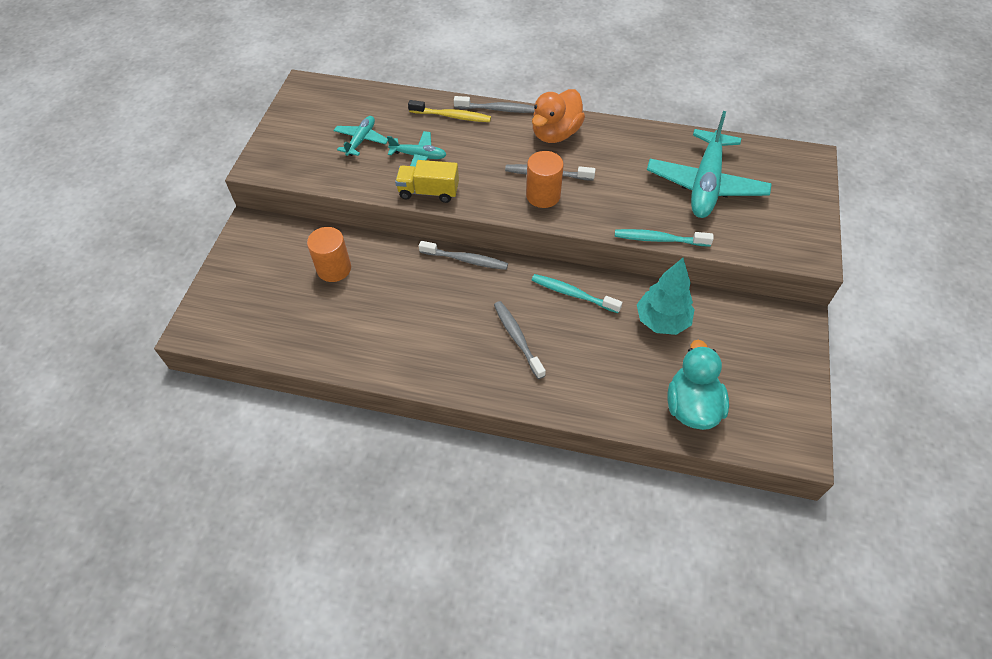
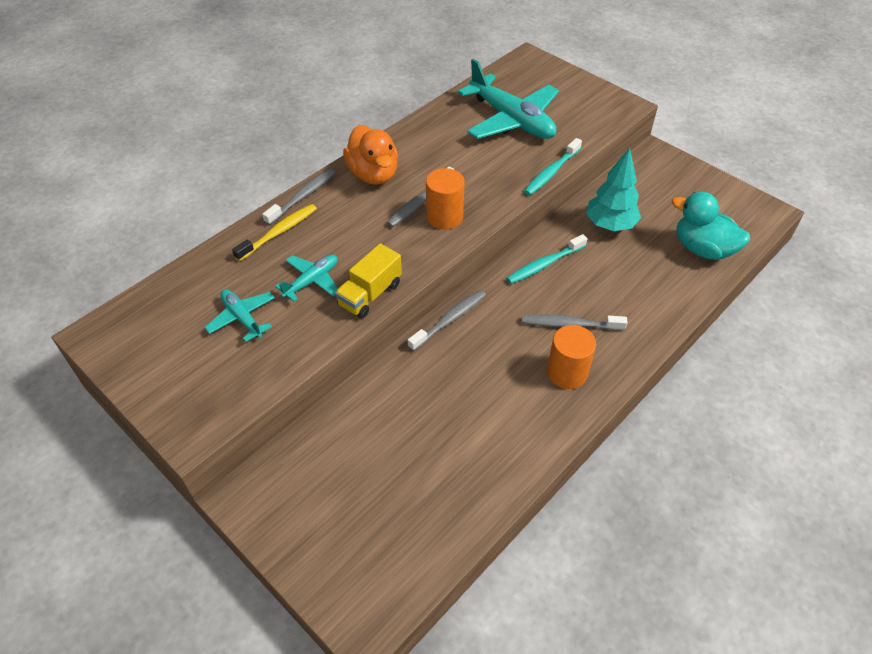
camera: 60 degrees left, 5 degrees down
orange cylinder [307,227,351,282] -> orange cylinder moved to [547,325,596,389]

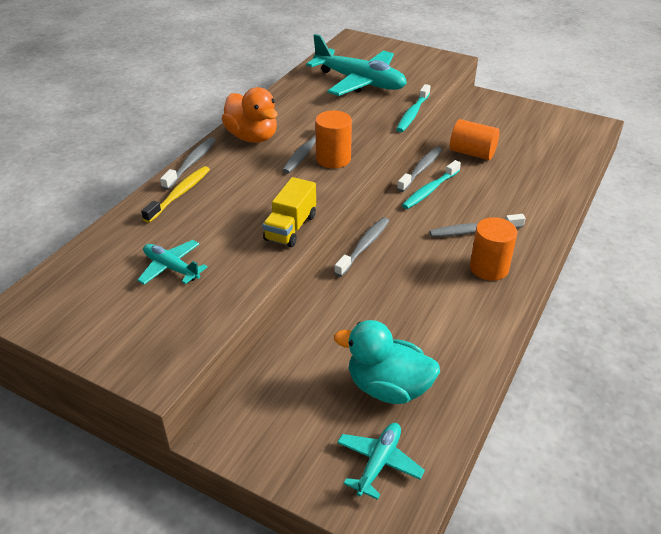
camera: 15 degrees left, 10 degrees down
turquoise plane [275,255,338,302] -> turquoise plane moved to [337,423,425,500]
turquoise tree [586,147,641,231] -> orange cylinder [450,119,500,160]
turquoise duck [672,192,750,260] -> turquoise duck moved to [334,320,440,404]
none -> grey toothbrush [397,147,442,192]

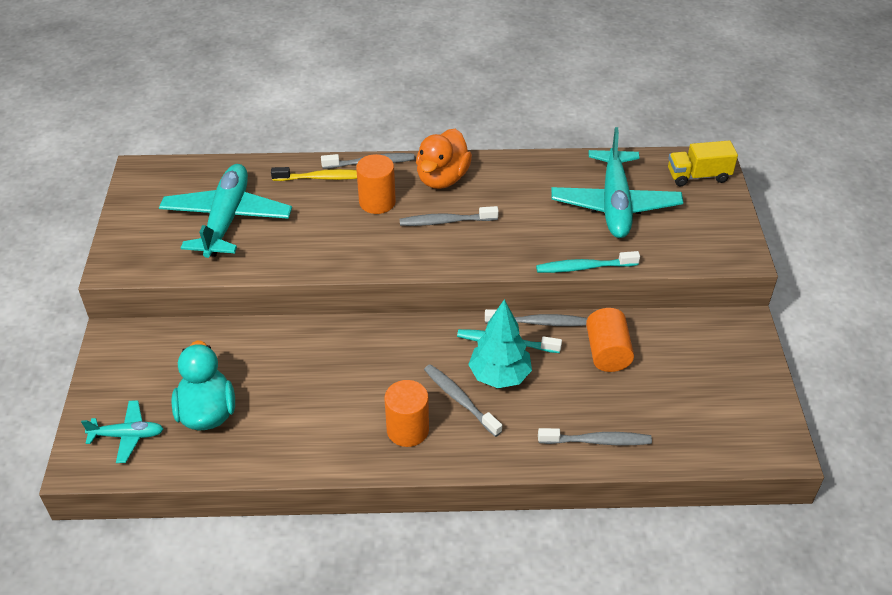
camera: 60 degrees right, 5 degrees up
turquoise plane [137,240,207,285] -> turquoise plane [159,164,292,258], size x1.98
yellow truck [263,177,316,247] -> yellow truck moved to [668,140,738,186]
orange cylinder [315,110,352,168] -> orange cylinder moved to [356,154,396,214]
grey toothbrush [334,217,389,277] -> grey toothbrush moved to [538,428,652,445]
none -> turquoise tree [468,299,532,388]

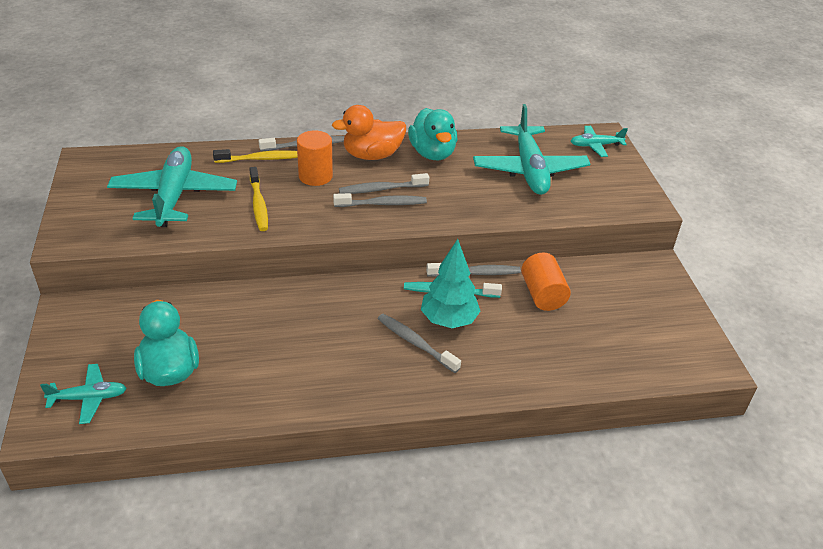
camera: 10 degrees left, 5 degrees down
orange cylinder [384,380,429,447] -> none
orange duck [416,129,472,189] -> orange duck turned 60 degrees clockwise [332,105,406,160]
turquoise toothbrush [536,251,640,273] -> none
grey toothbrush [538,428,652,445] -> grey toothbrush moved to [333,193,427,207]
yellow truck [668,140,738,186] -> turquoise plane [571,126,628,157]
none -> yellow toothbrush [249,167,268,231]
none -> turquoise duck [408,108,457,160]

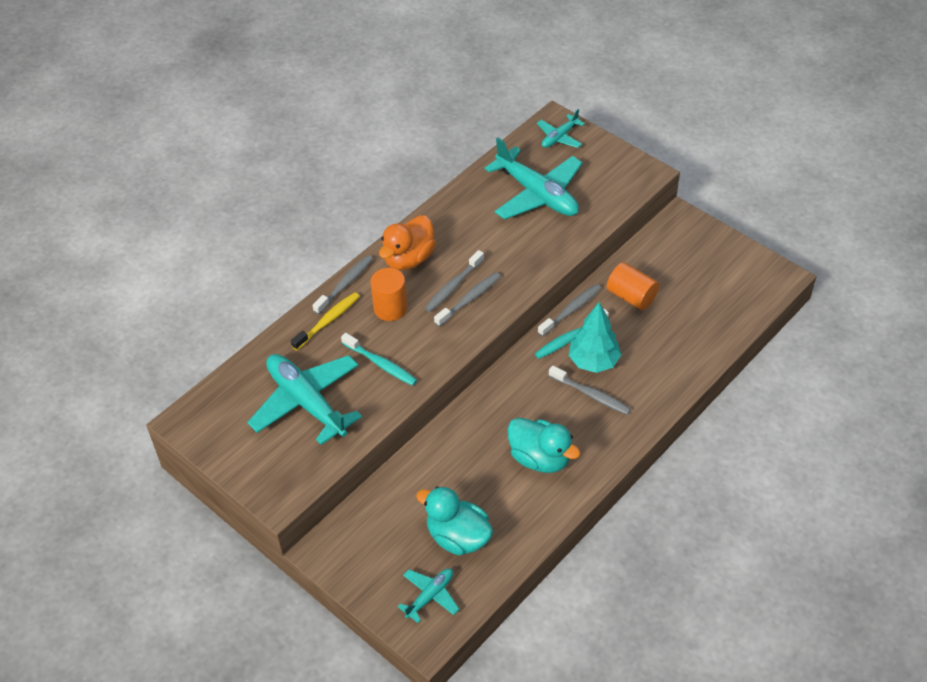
camera: 35 degrees left, 10 degrees up
yellow toothbrush [249,167,268,231] -> turquoise toothbrush [341,333,417,386]
grey toothbrush [378,314,461,373] -> grey toothbrush turned 150 degrees counterclockwise [549,365,631,415]
turquoise duck [408,108,457,160] -> turquoise duck moved to [508,418,580,473]

